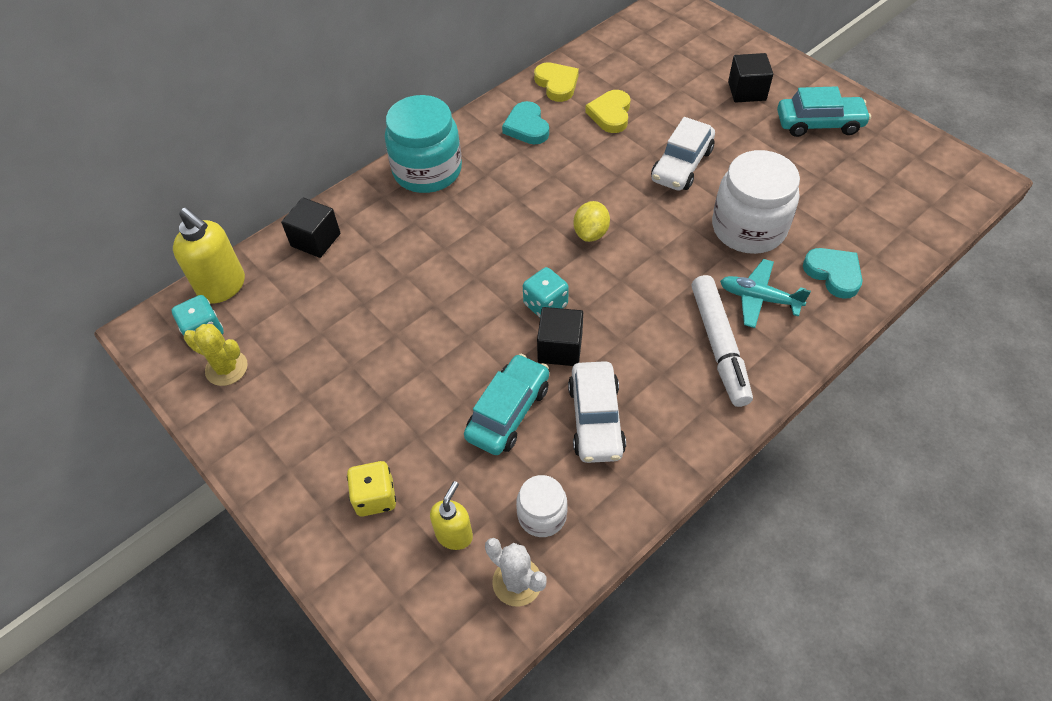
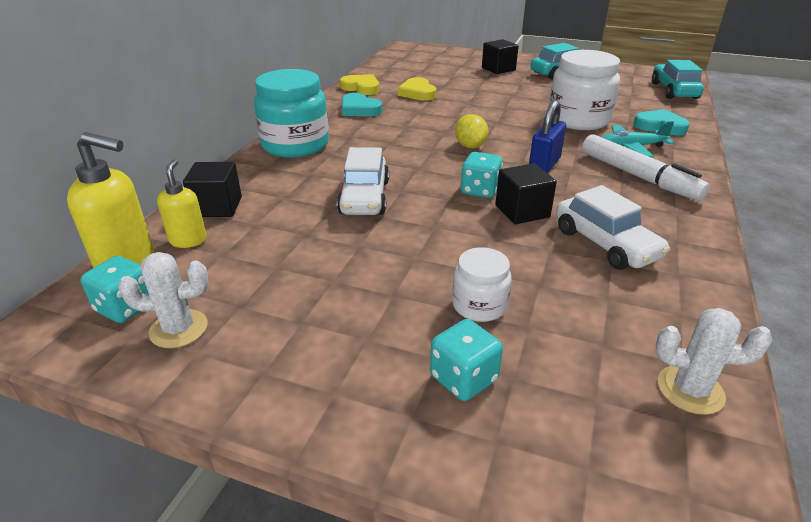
camera: 30 degrees left, 20 degrees down
yellow cactus [184,324,248,386] -> white cactus [118,252,208,348]
yellow dice [347,461,396,516] -> turquoise dice [430,319,503,401]
yellow soap dispenser [430,481,473,550] -> yellow soap dispenser moved to [157,159,207,248]
turquoise car [464,354,549,455] -> turquoise car moved to [652,60,704,99]
white jar [516,475,568,537] -> white jar moved to [452,247,512,322]
white car [651,117,715,191] -> white car moved to [337,147,389,215]
none -> blue padlock [529,100,566,173]

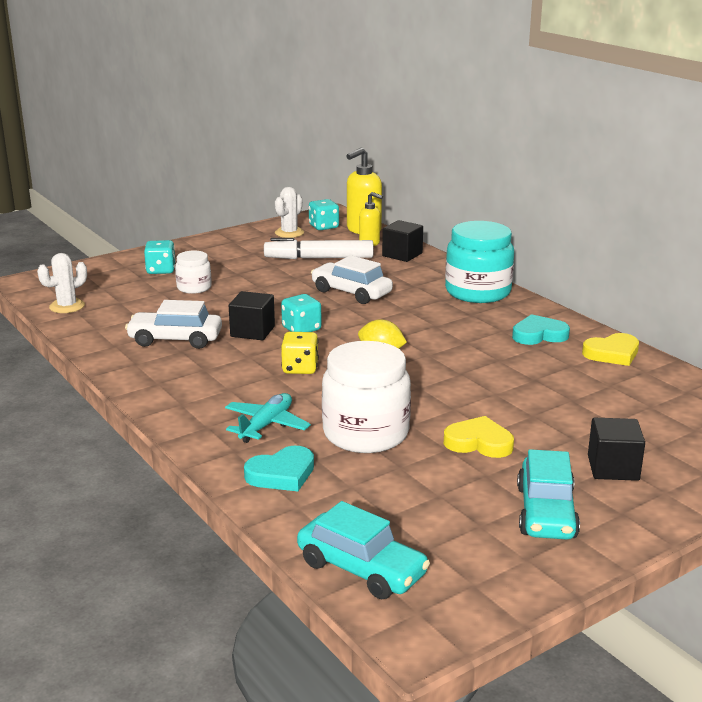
camera: 125 degrees right, 10 degrees down
yellow heart [398,77,437,101] -> yellow heart moved to [444,416,514,458]
blue padlock [529,100,566,173] -> yellow dice [281,332,319,374]
white marker [582,134,710,201] -> white marker moved to [264,238,373,259]

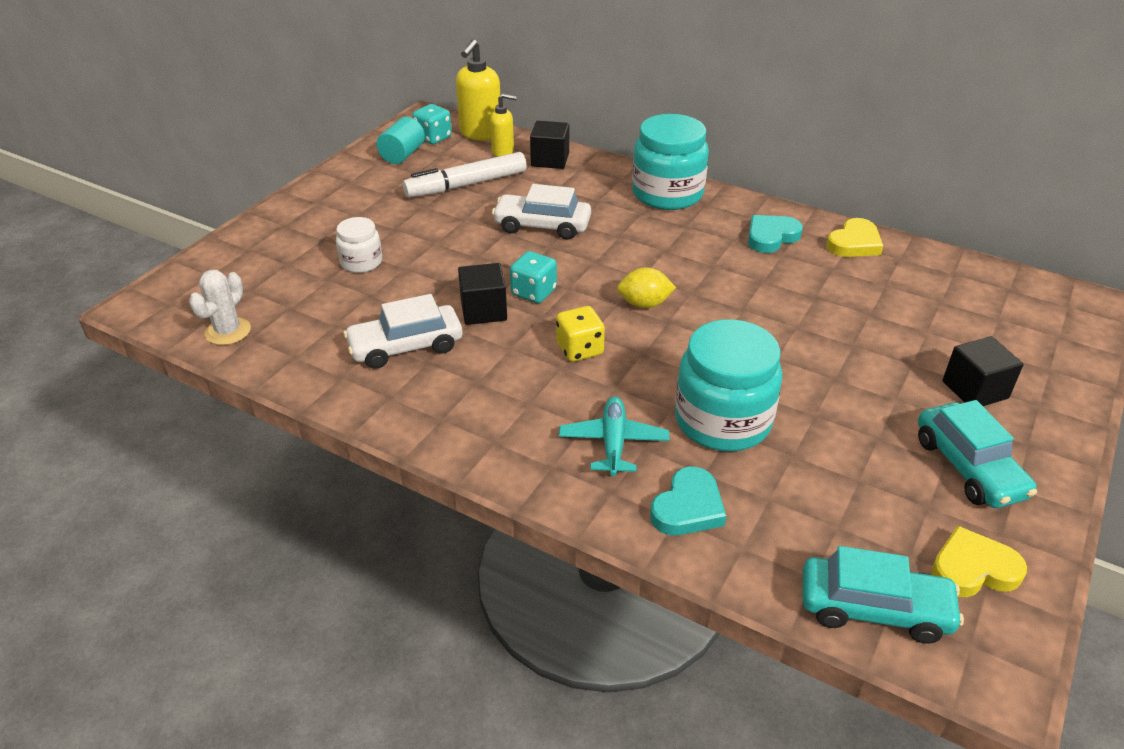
camera: 25 degrees left, 15 degrees up
turquoise dice [144,240,176,274] -> none
white cactus [275,187,304,238] -> turquoise cylinder [376,117,425,164]
white jar [322,341,411,453] -> turquoise jar [675,319,782,451]
yellow heart [444,416,514,458] -> yellow heart moved to [931,526,1027,597]

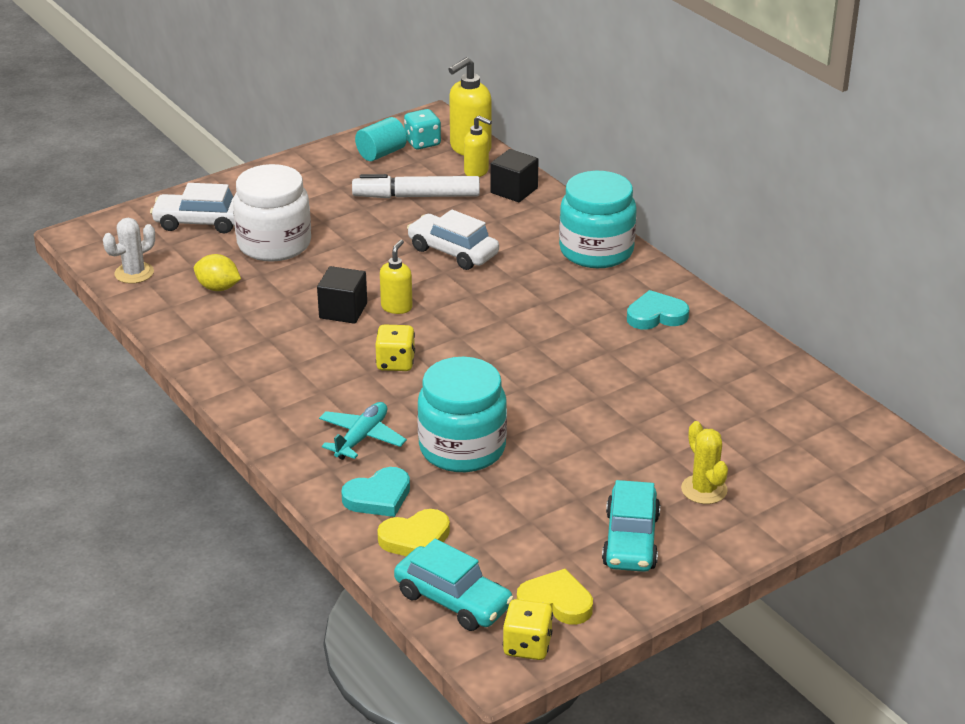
camera: 25 degrees right, 5 degrees down
white jar [336,217,382,273] -> white jar [233,164,311,262], size x1.89
white car [343,294,463,369] -> white car moved to [150,183,235,234]
turquoise dice [510,251,557,303] -> yellow soap dispenser [380,240,413,314]
yellow lemon [617,267,676,308] -> yellow lemon moved to [194,254,241,291]
yellow heart [826,218,883,257] -> yellow heart moved to [377,509,450,556]
black cube [943,336,1024,406] -> yellow cactus [681,421,728,504]
none -> yellow dice [503,599,553,660]

